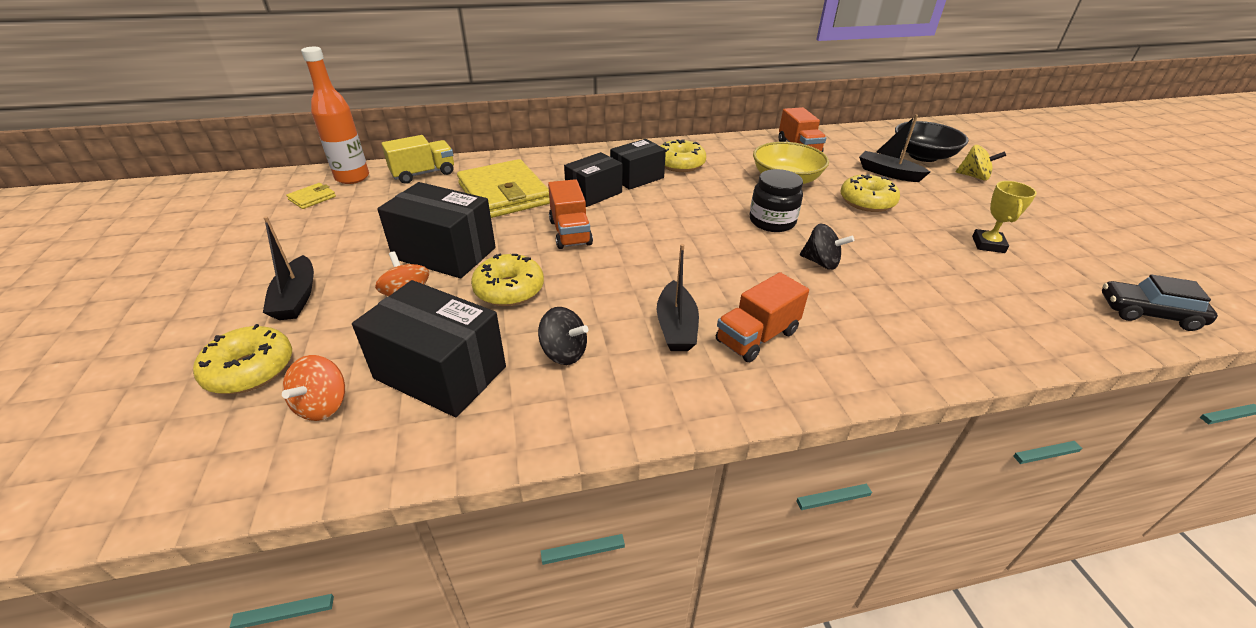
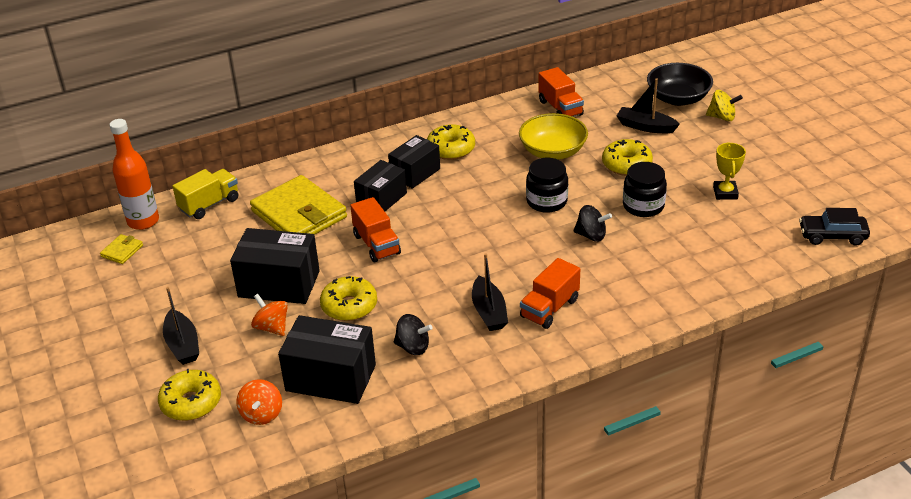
camera: 10 degrees left, 0 degrees up
none -> black jar [623,162,667,217]

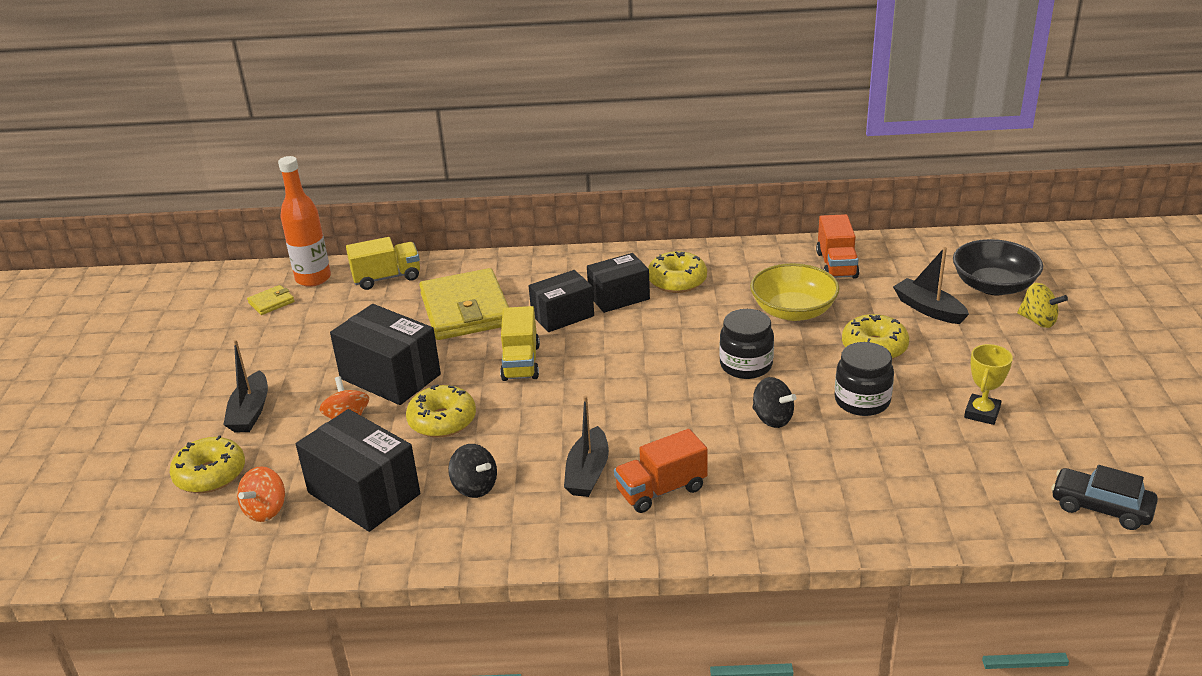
camera: 25 degrees right, 5 degrees down
orange truck [350,197,401,262] -> yellow truck [500,306,540,381]

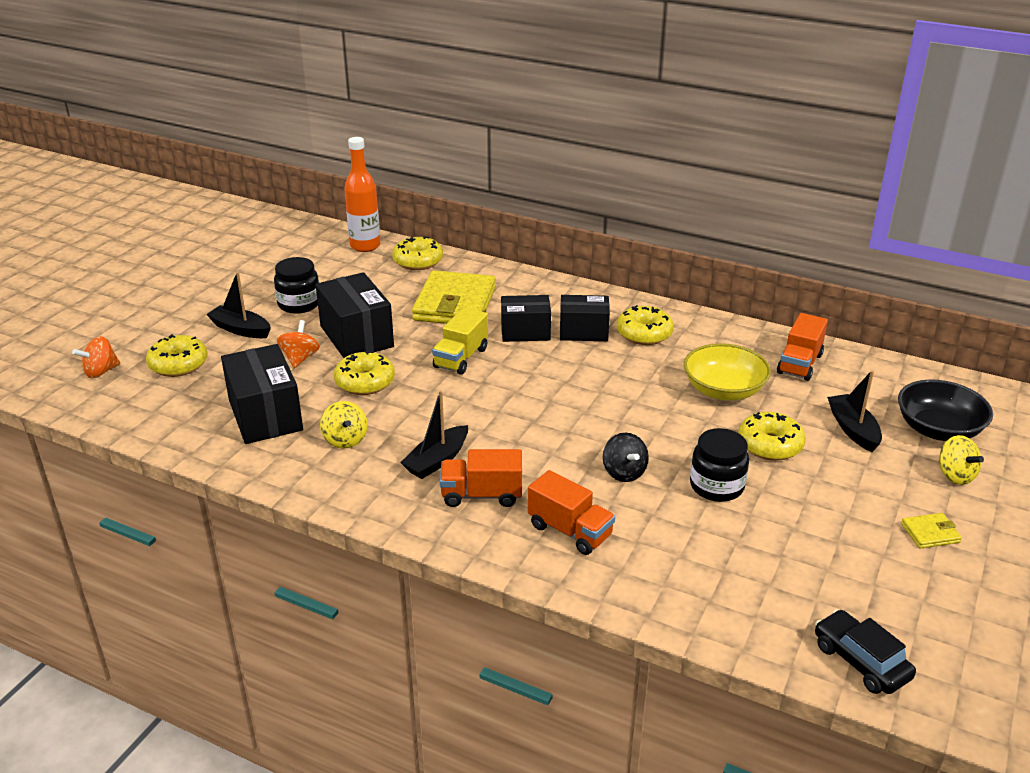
camera: 25 degrees right, 0 degrees up
black boat [223,340,268,432] -> black boat turned 90 degrees clockwise [206,272,271,338]
orange spinning top [237,466,285,522] -> orange spinning top moved to [72,336,120,378]
yellow wallet [247,285,295,315] -> yellow wallet moved to [901,513,962,549]
yellow truck [346,237,420,290] -> yellow donut [392,236,443,270]
black spinning top [448,444,497,498] -> yellow spinning top [320,401,368,448]
black jar [719,309,774,379] -> black jar moved to [274,257,319,314]
yellow trophy [964,344,1013,425] -> none
none -> orange truck [528,470,615,555]

